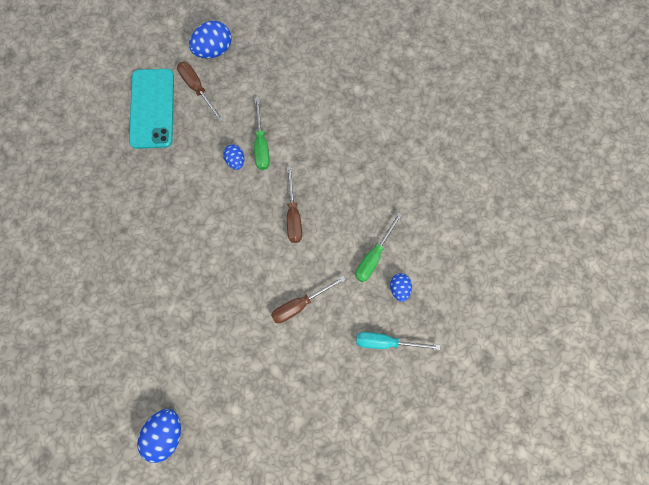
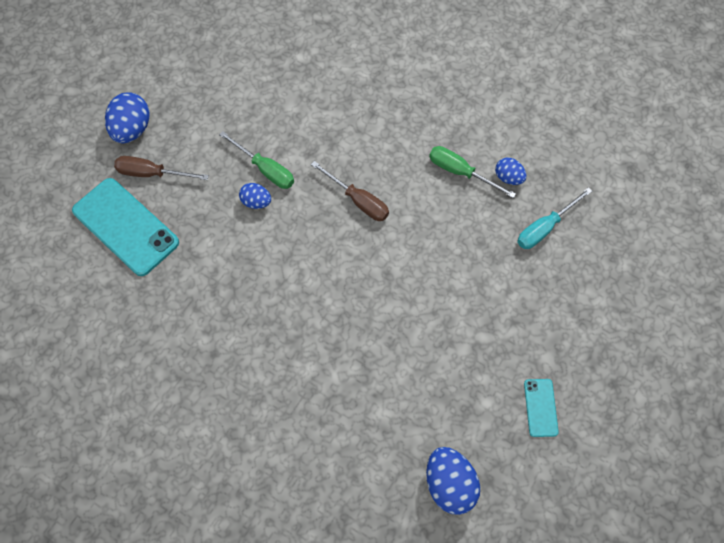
camera: 45 degrees left, 10 degrees down
brown screwdriver [271,276,346,323] -> none
green screwdriver [355,212,402,282] -> green screwdriver turned 135 degrees clockwise [429,146,516,198]
none -> turquoise phone [524,379,559,437]

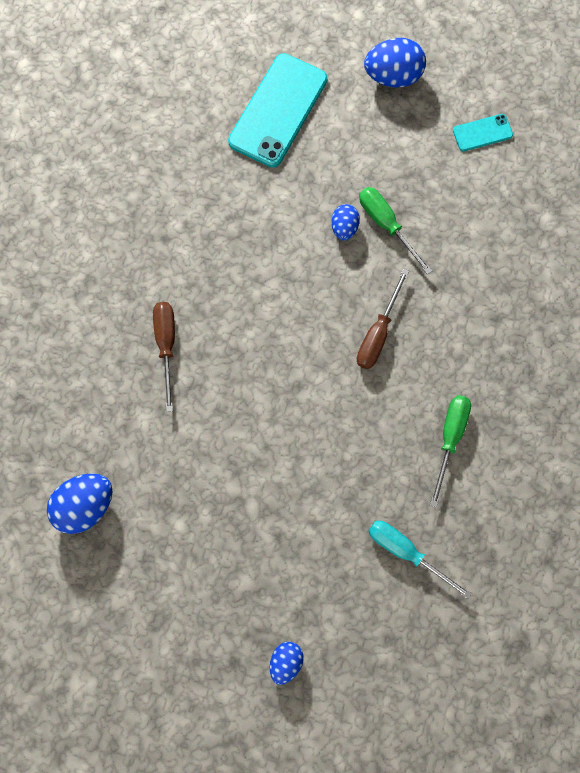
camera: 75 degrees right, 10 degrees up
brown screwdriver [114,156,209,180] -> brown screwdriver moved to [153,302,175,412]
green screwdriver [219,131,294,189] -> green screwdriver turned 120 degrees clockwise [359,187,432,275]
blue egg [495,158,527,185] -> blue egg moved to [270,642,304,685]
turquoise phone [524,379,559,437] -> turquoise phone moved to [453,114,513,152]

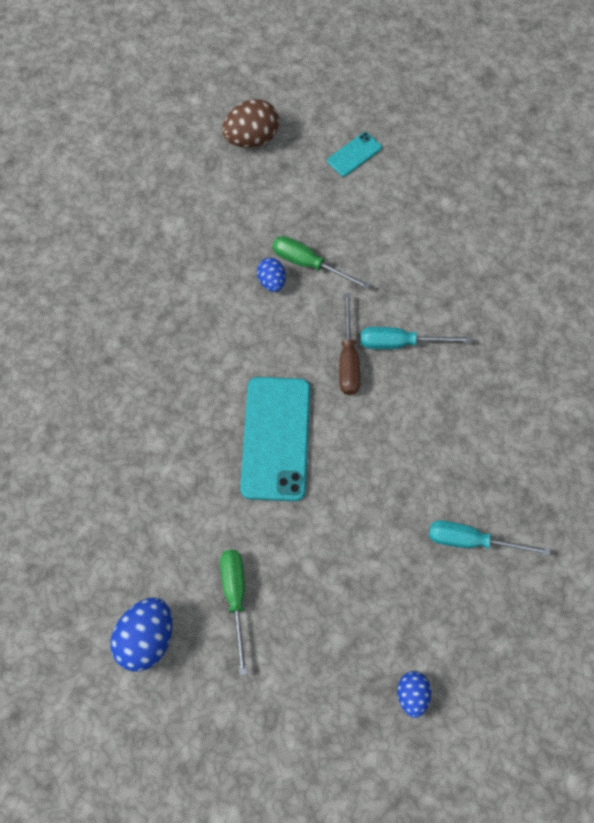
camera: 25 degrees left, 10 degrees down
brown screwdriver [153,302,175,412] -> none
turquoise phone [228,53,328,168] -> turquoise phone moved to [240,377,310,501]
blue egg [364,38,426,87] -> brown egg [222,99,279,148]
green screwdriver [430,395,471,507] -> green screwdriver moved to [220,550,247,675]
none -> turquoise screwdriver [361,327,472,349]

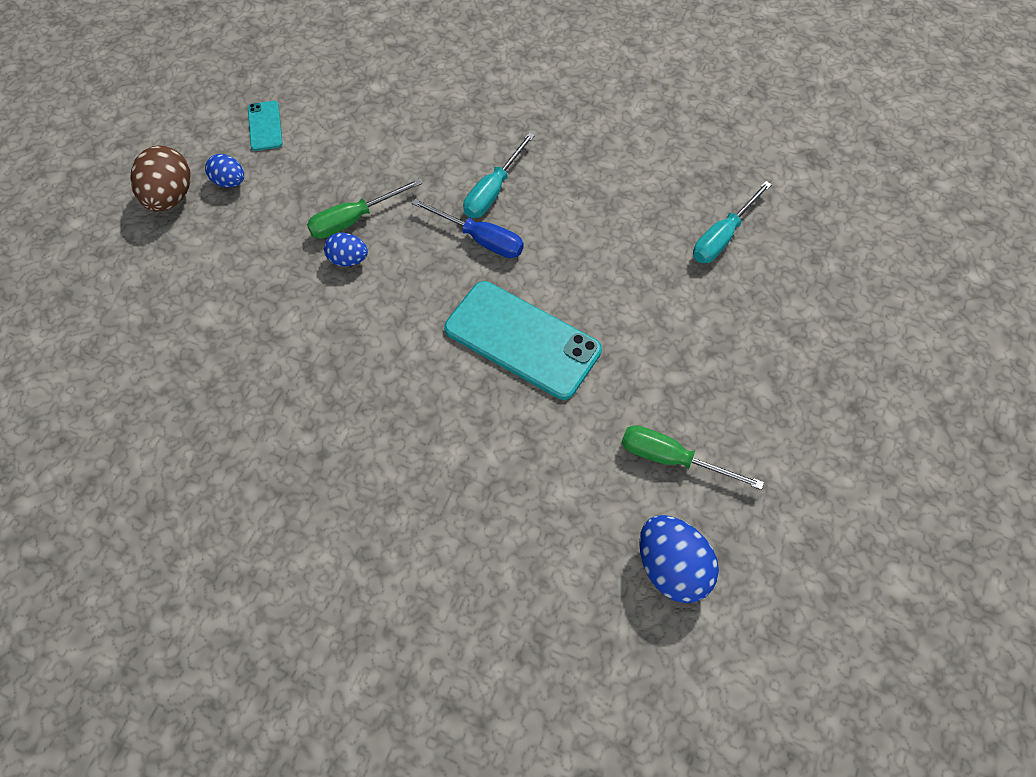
camera: 60 degrees left, 5 degrees down
brown screwdriver [339,293,360,395] -> blue screwdriver [412,198,524,258]
blue egg [397,671,431,718] -> blue egg moved to [205,154,244,187]

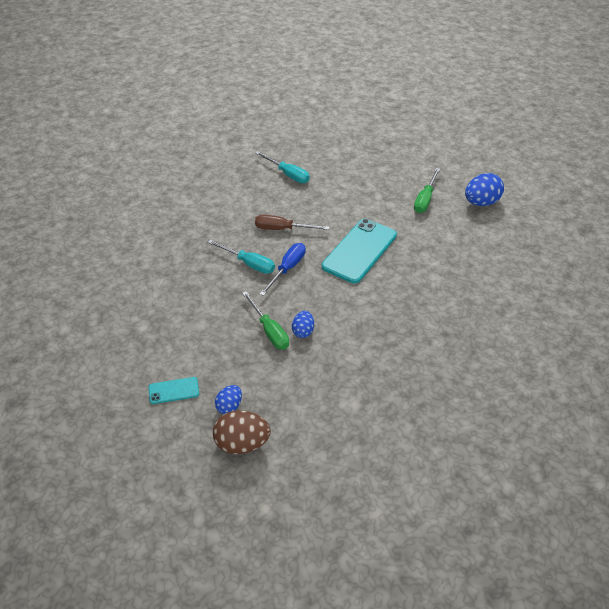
camera: 90 degrees left, 15 degrees down
none -> brown screwdriver [255,215,329,230]

